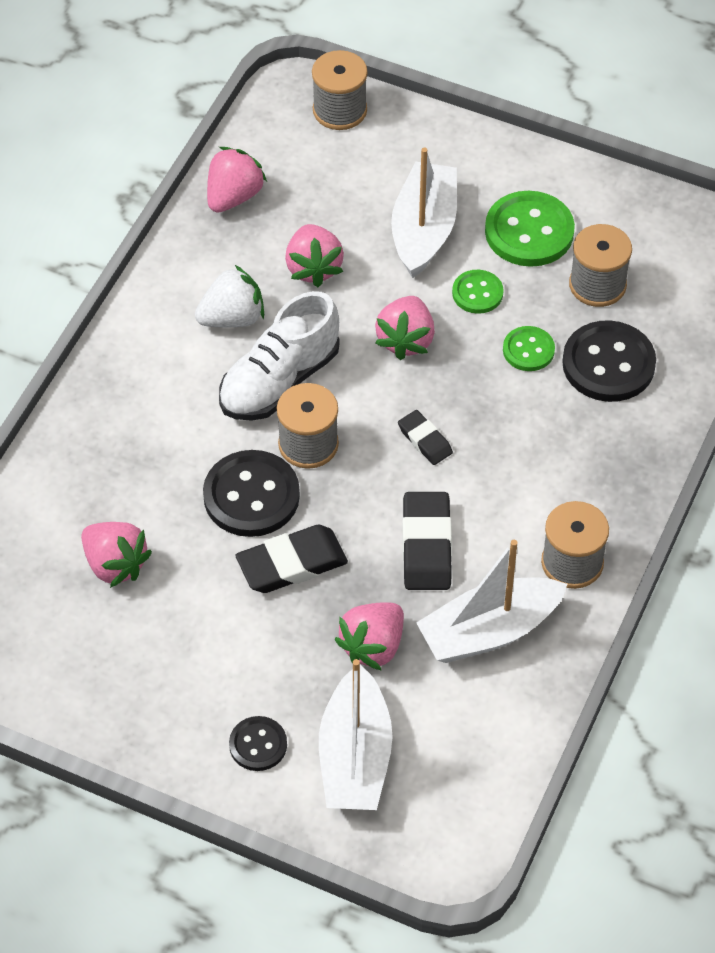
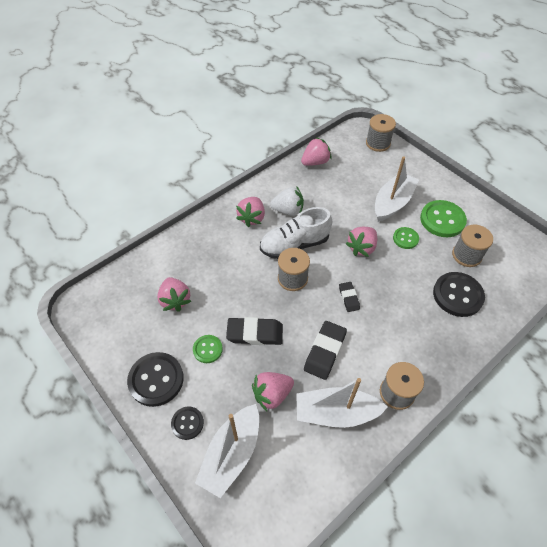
camera: 25 degrees right, 0 degrees up
black button [203,450,300,537] -> black button moved to [127,352,184,407]
pink strawberry [285,224,344,287] -> pink strawberry moved to [236,197,265,227]
green button [503,326,555,371] -> green button moved to [193,335,223,363]

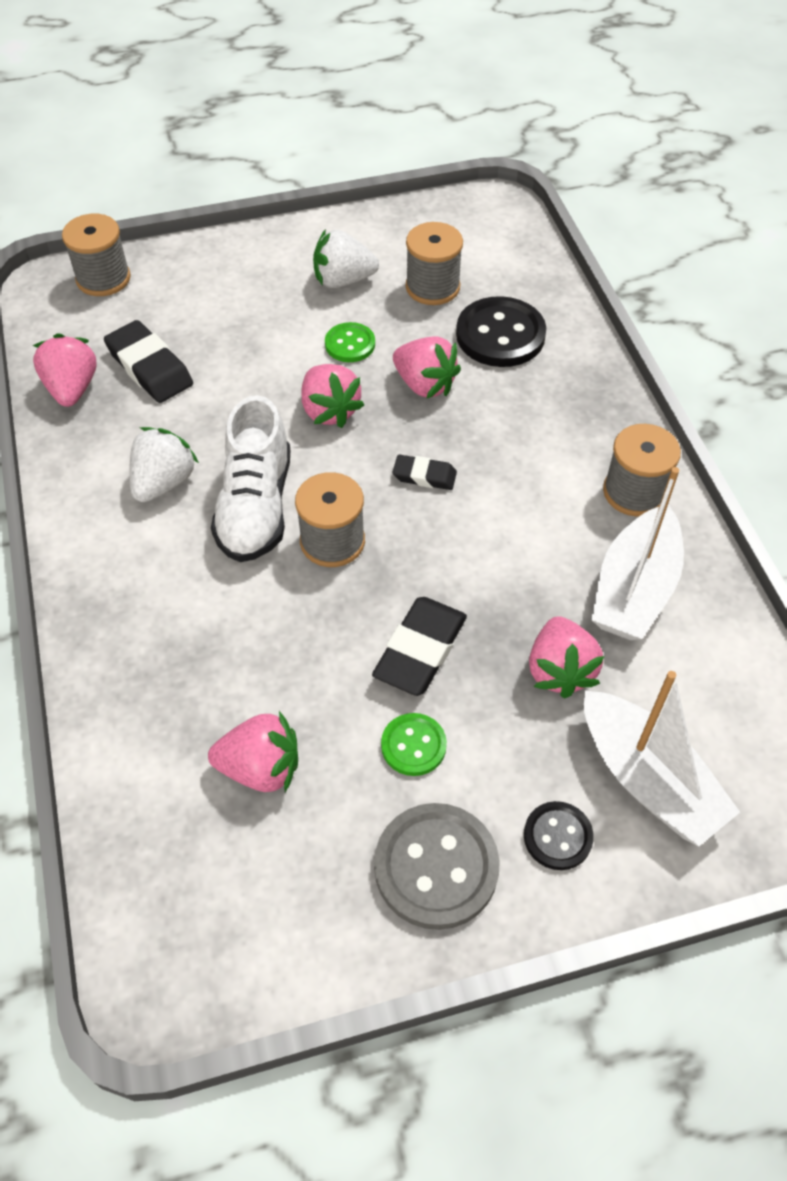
camera: 65 degrees left, 0 degrees up
black button [127,352,184,407] -> grey button [374,803,500,930]
pink strawberry [236,197,265,227] -> pink strawberry moved to [393,336,461,399]
black eraser [304,321,347,380] -> black eraser moved to [104,320,193,403]
white boat [375,156,419,222] -> none
green button [420,200,467,237] -> white strawberry [313,229,379,288]

